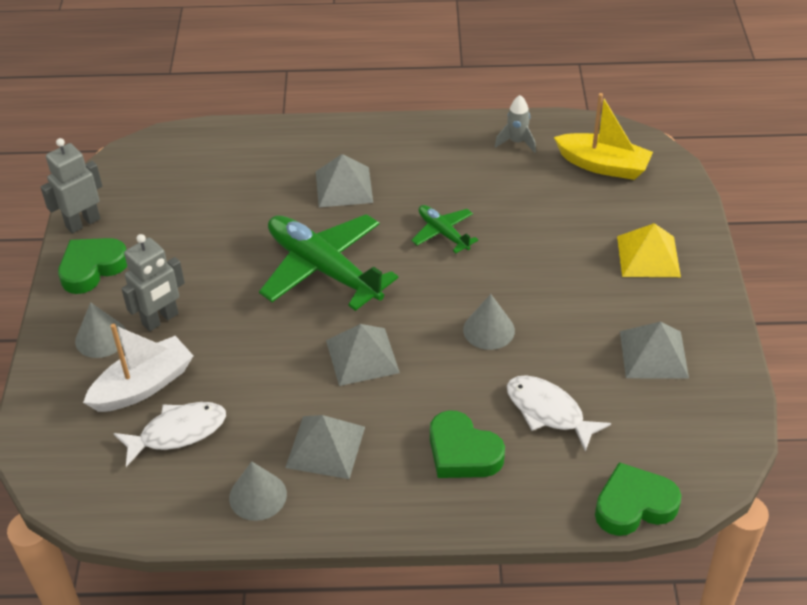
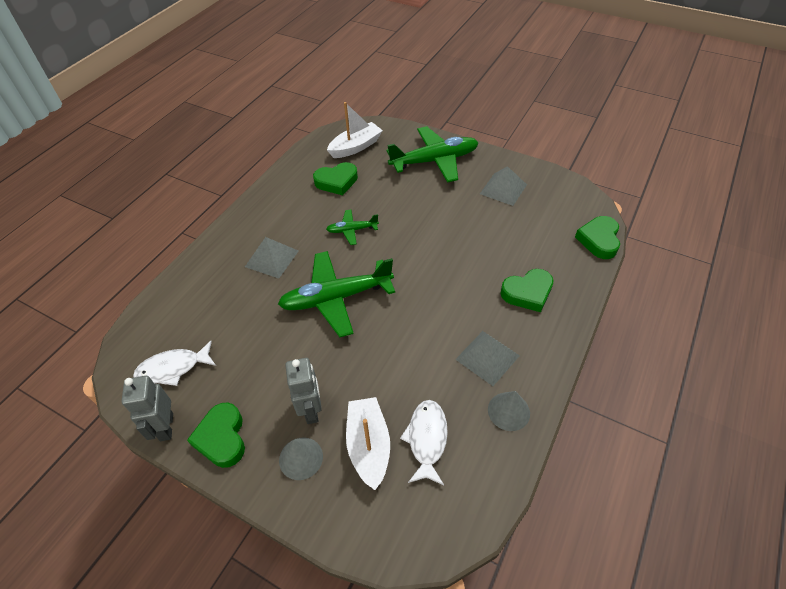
camera: 60 degrees left, 5 degrees up
grey pyramid [326,324,400,386] -> none
grey cone [463,294,515,350] -> none
grey rocket [495,95,536,153] -> none
white fish [507,375,611,452] -> white fish moved to [133,341,216,386]
yellow boat [554,93,653,180] -> white boat [327,102,383,158]
yellow pyramid [617,223,681,277] -> green plane [387,126,478,183]
none -> green heart [313,162,358,195]

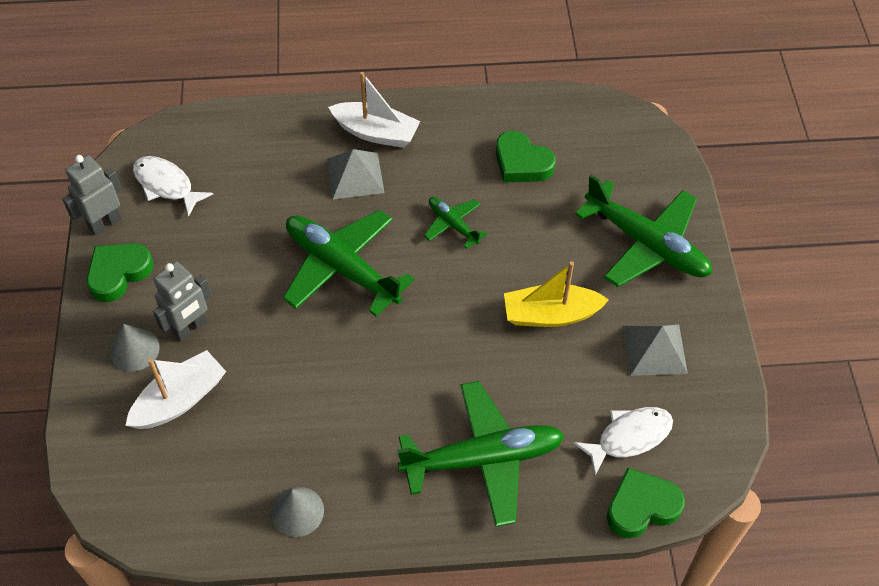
camera: 55 degrees right, 5 degrees up
white boat [327,102,383,158] -> white boat moved to [328,72,420,148]
white fish [400,400,448,485] -> white fish moved to [574,407,673,476]
grey pyramid [455,331,520,386] -> none
green heart [501,269,553,312] -> green plane [397,381,565,527]
none -> yellow boat [504,262,609,327]

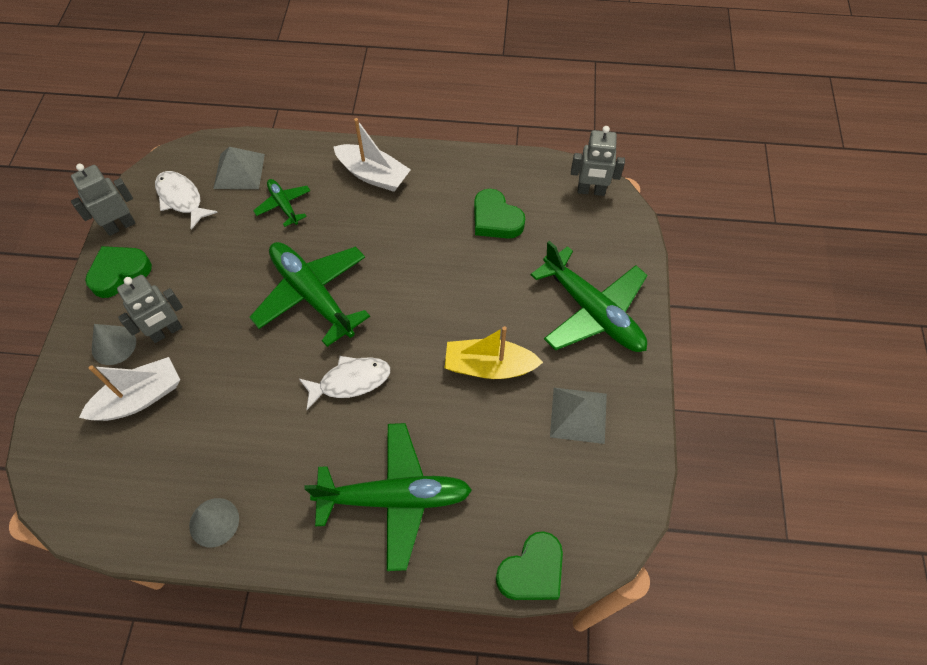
camera: 10 degrees right, 5 degrees up
grey pyramid [327,149,385,200] -> grey pyramid moved to [213,147,265,189]
green plane [424,197,487,249] -> green plane moved to [253,179,310,227]
white fish [574,407,673,476] -> white fish moved to [299,356,390,410]
green heart [607,468,685,538] -> green heart turned 150 degrees clockwise [496,531,563,600]
none -> grey robot [571,126,625,196]

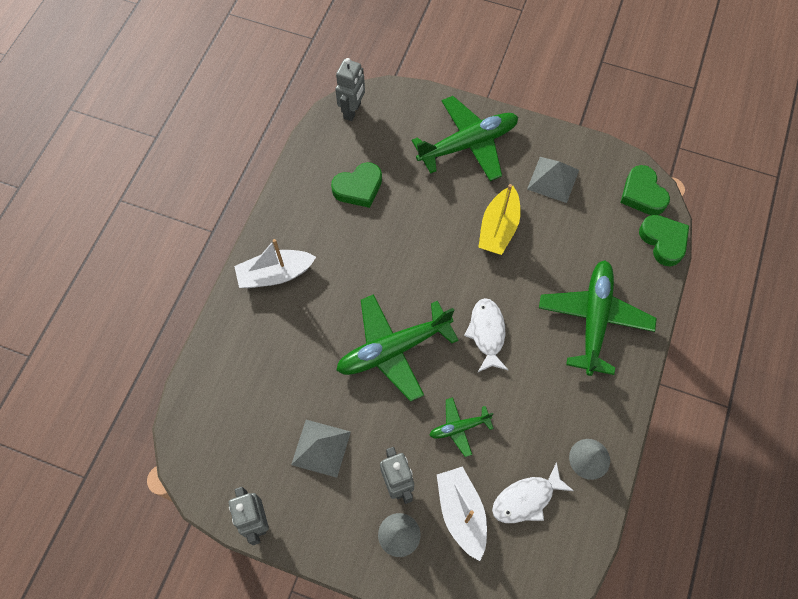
camera: 75 degrees left, 5 degrees up
green heart [85,246,152,298] -> green heart moved to [620,165,670,215]
white fish [155,171,218,230] -> white fish moved to [492,462,574,523]
grey pyramid [213,147,265,189] -> grey pyramid moved to [291,420,351,478]
green plane [253,179,310,227] -> green plane moved to [429,398,494,457]
white boat [333,118,411,192] -> white boat turned 150 degrees counterclockwise [234,239,316,288]

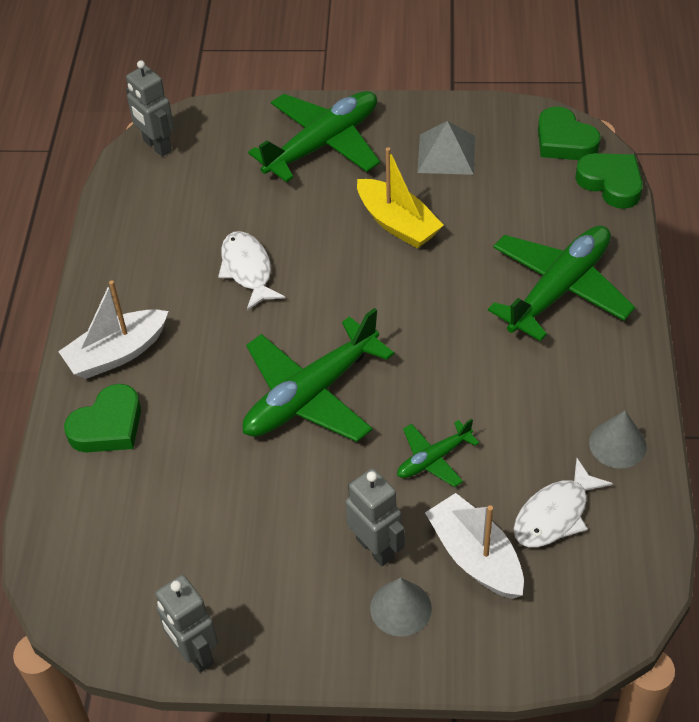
camera: 15 degrees left, 15 degrees down
grey pyramid [291,420,351,478] -> none
green heart [331,162,382,208] -> green heart moved to [64,384,141,452]
grey robot [335,58,365,121] -> grey robot turned 135 degrees clockwise [126,60,174,156]
white fish [464,298,508,372] -> white fish moved to [218,231,285,310]
yellow boat [478,184,521,255] -> yellow boat turned 45 degrees counterclockwise [357,147,444,248]
green plane [539,260,657,376] -> green plane turned 45 degrees clockwise [488,226,636,341]

